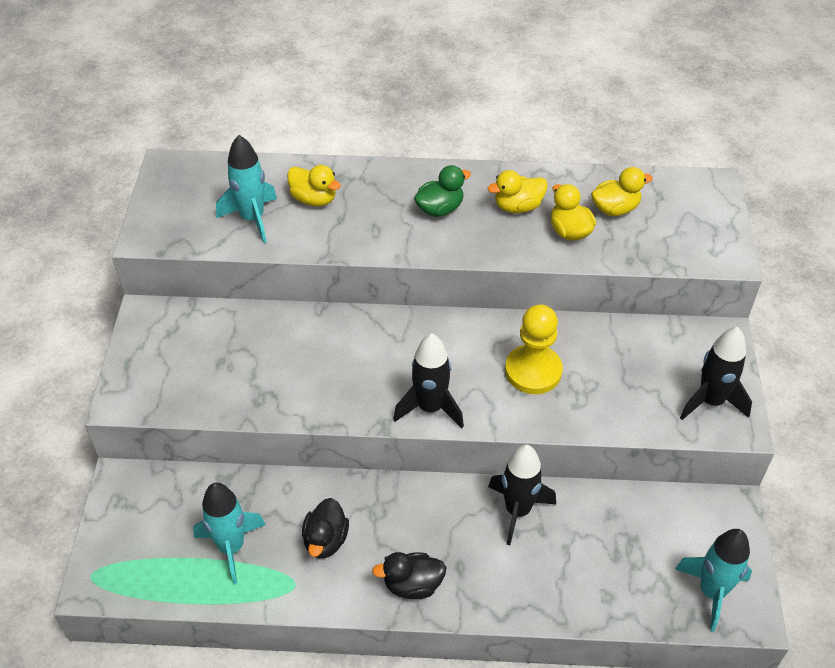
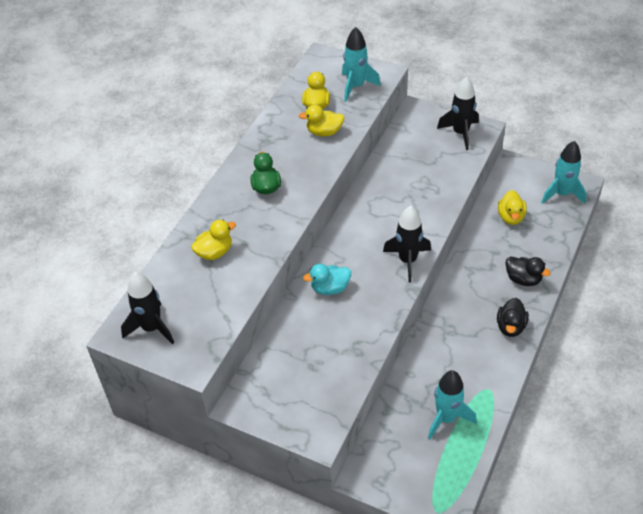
camera: 65 degrees left, 0 degrees up
turquoise rocket [216,135,277,243] -> turquoise rocket moved to [342,27,381,102]
black duck [302,498,349,558] -> black duck moved to [505,256,551,286]
yellow duck [488,170,548,213] -> yellow duck moved to [498,190,526,225]
black rocket [488,445,556,545] -> black rocket moved to [121,272,174,345]
yellow pawn [505,304,563,394] -> none
none -> turquoise duck [303,264,351,295]

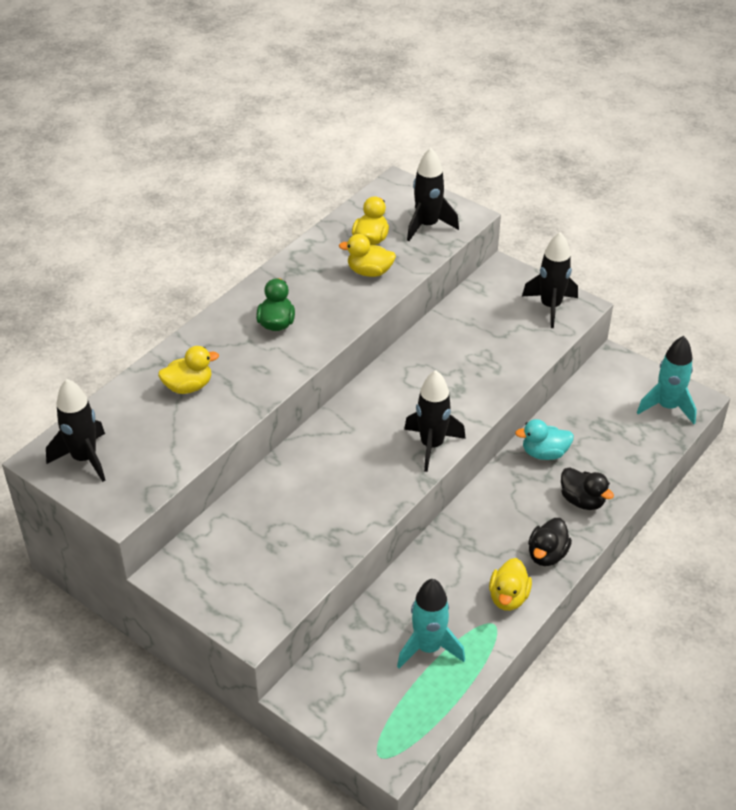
camera: 10 degrees right, 5 degrees down
turquoise duck [303,264,351,295] -> turquoise duck moved to [515,419,574,460]
turquoise rocket [342,27,381,102] -> black rocket [407,148,459,241]
yellow duck [498,190,526,225] -> yellow duck moved to [489,558,532,611]

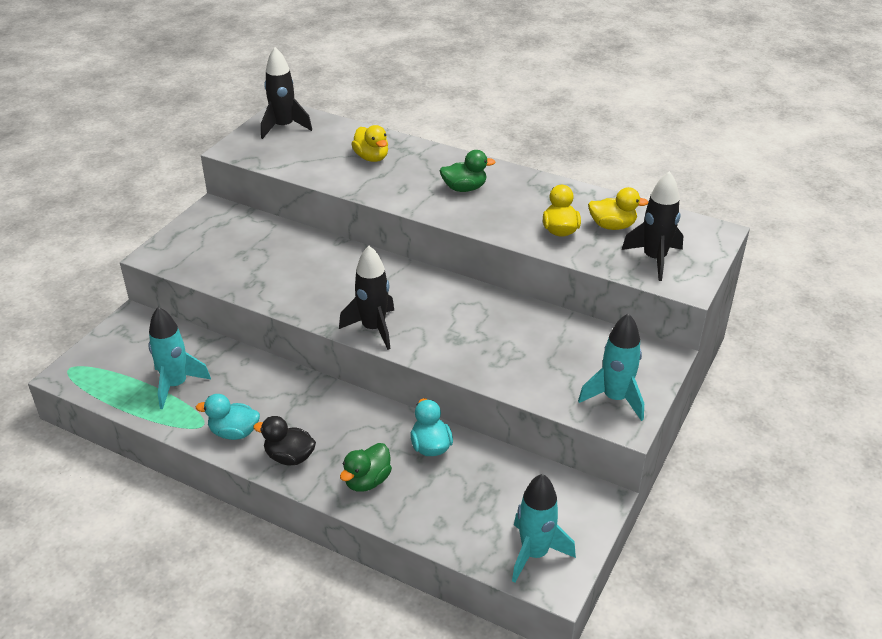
camera: 80 degrees right, 5 degrees down
yellow duck [489,558,532,611] -> turquoise duck [196,394,260,440]
black rocket [522,232,578,328] -> turquoise rocket [578,313,644,421]
black duck [561,467,614,510] -> green duck [340,443,392,492]

